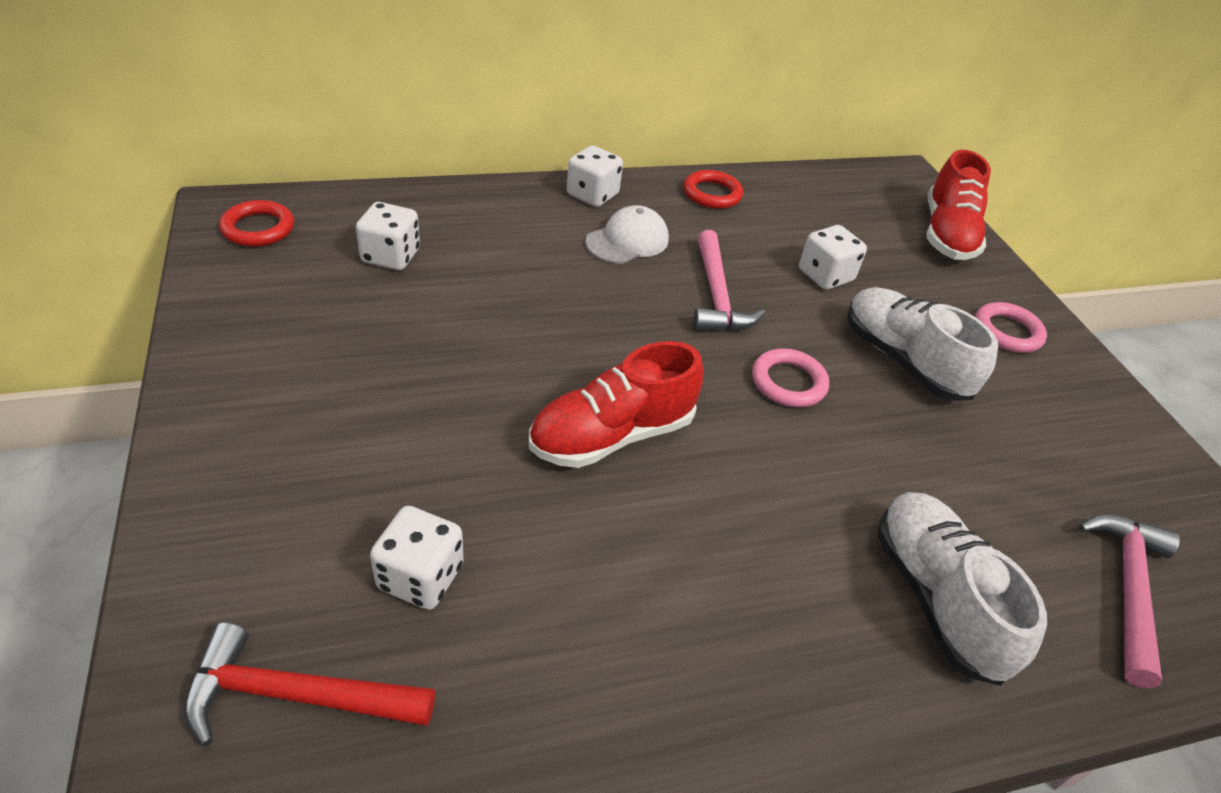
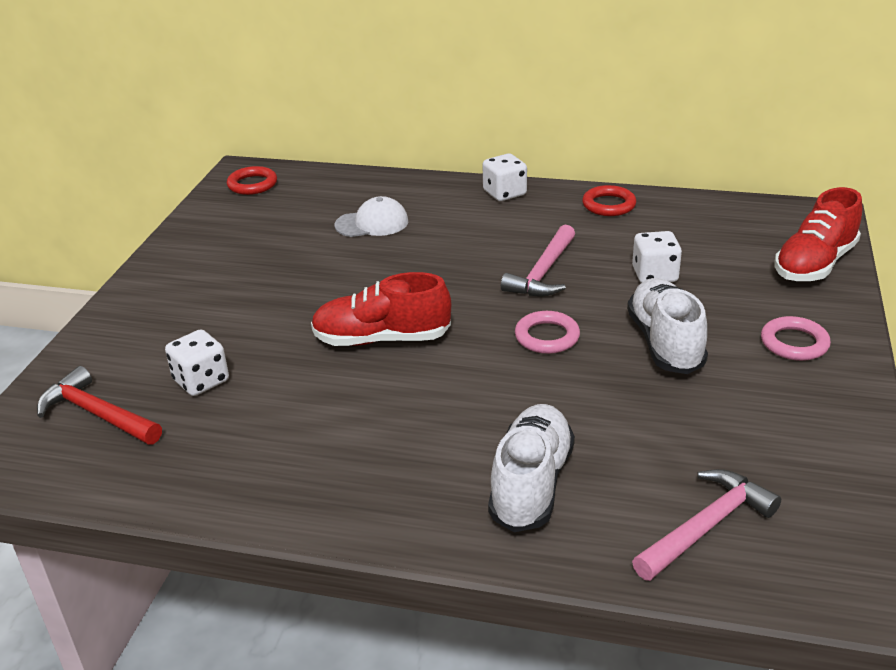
camera: 35 degrees right, 10 degrees down
white dice [356,202,420,270] -> none
white cap [585,205,669,264] -> white cap moved to [335,196,408,237]

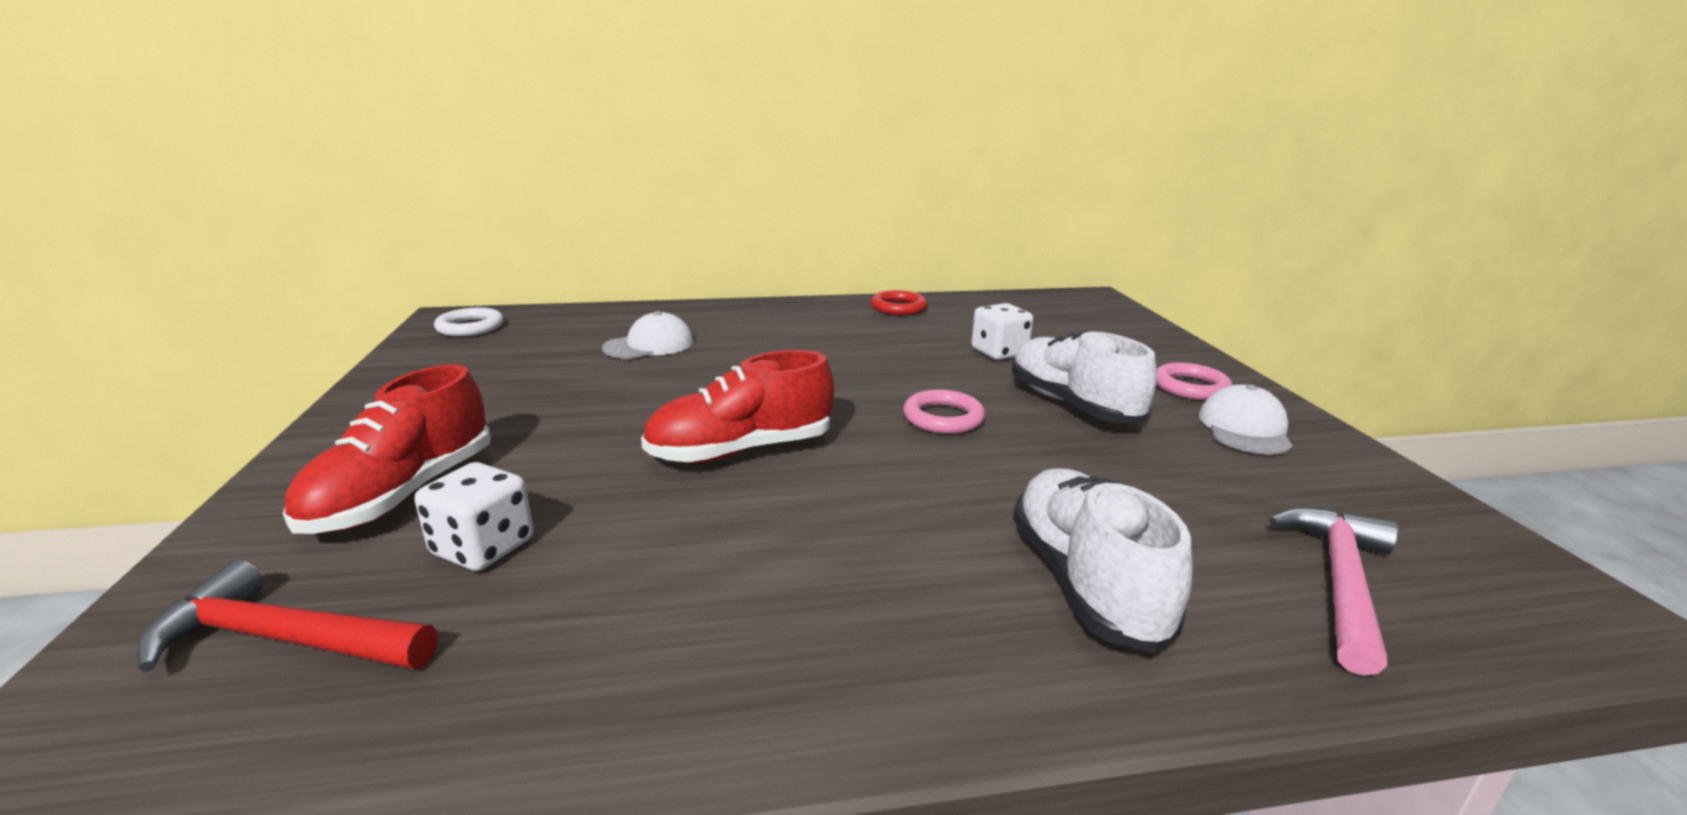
camera: 25 degrees left, 10 degrees down
red ring [227,166,277,195] -> white ring [434,308,504,336]
white dice [482,153,527,201] -> none
pink hammer [501,225,575,296] -> none
red shoe [775,187,862,281] -> red shoe moved to [283,364,491,534]
none -> white cap [1199,384,1293,455]

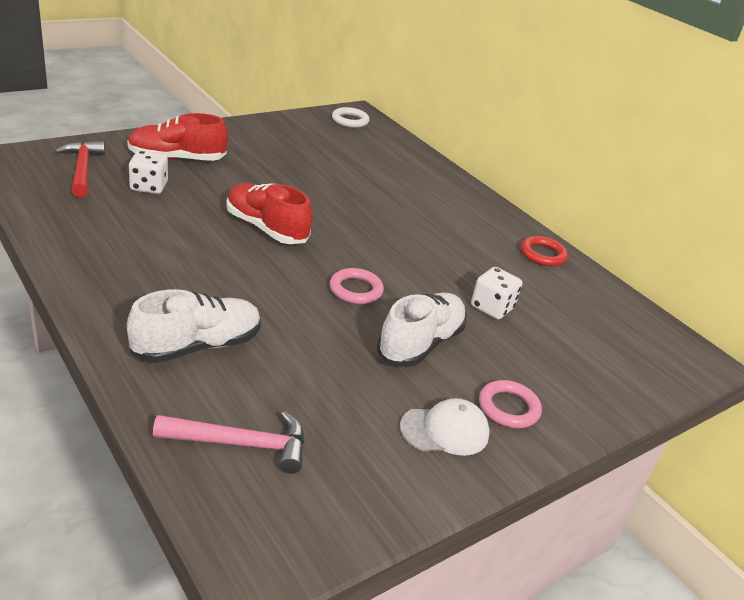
camera: 60 degrees right, 10 degrees up
white cap [602,311,694,359] -> none

